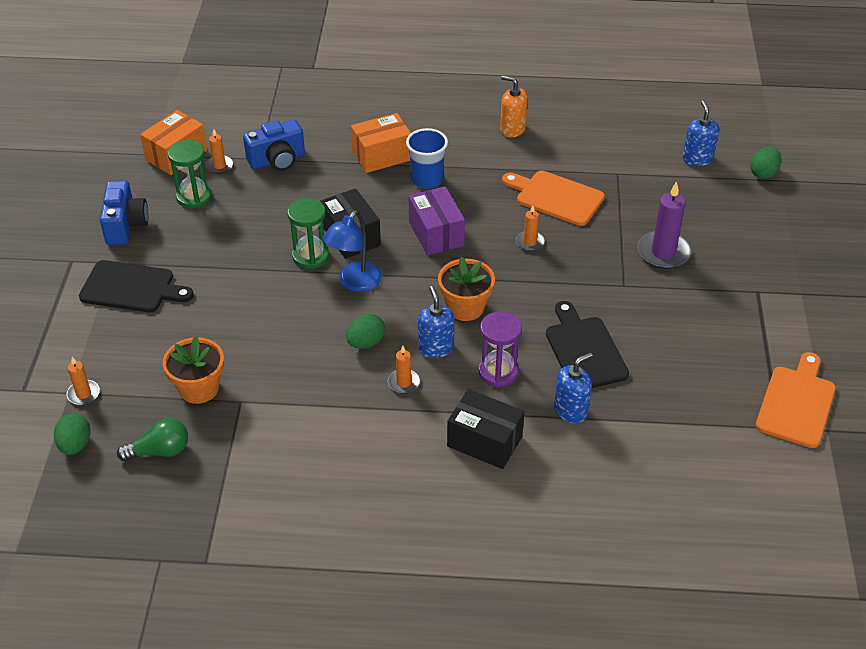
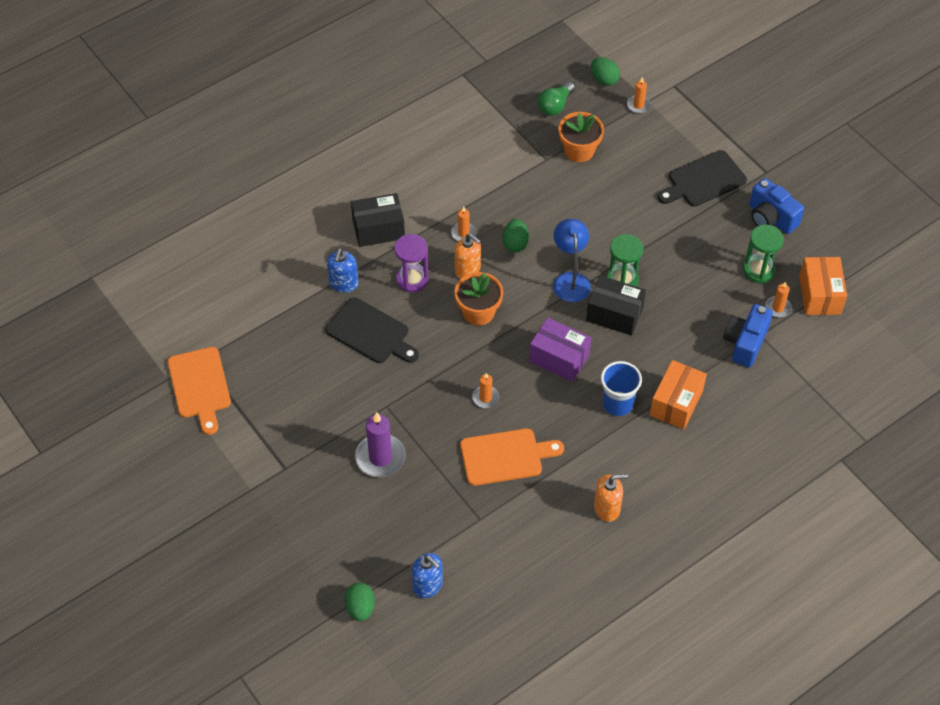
camera: 140 degrees right, 10 degrees up
blue soap dispenser [418,286,455,358] -> orange soap dispenser [455,234,481,279]

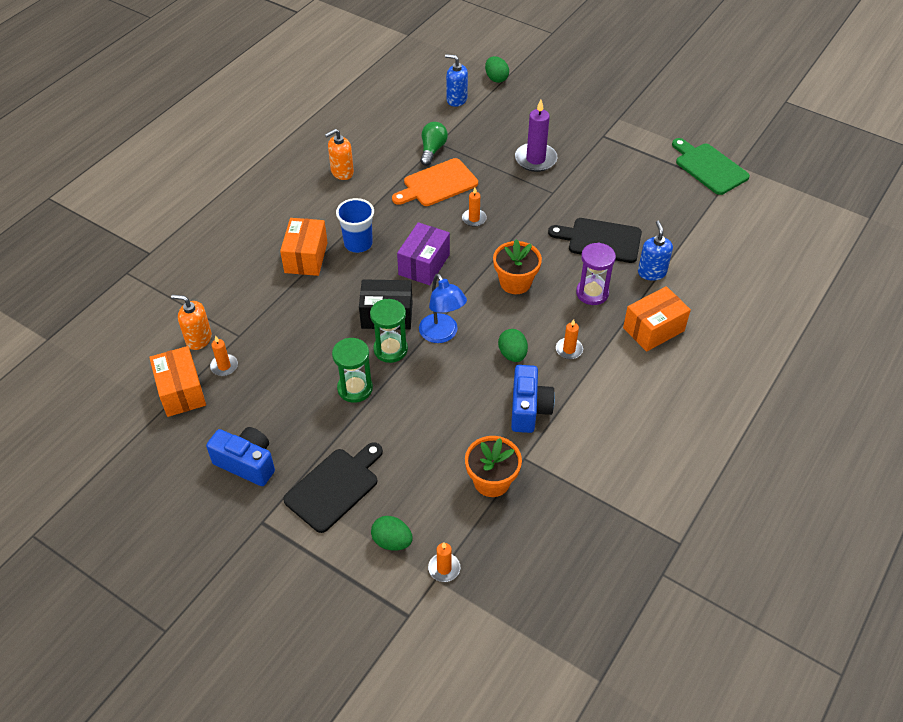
camera: 160 degrees right, 5 degrees down
orange cutting board [168,347,231,435] -> green cutting board [672,138,750,195]
black box [351,193,405,247] -> orange box [623,286,691,352]
orange soap dispenser [455,234,481,279] -> orange soap dispenser moved to [171,295,212,350]
purple box [529,317,591,382] -> purple box turned 75 degrees counterclockwise [397,222,450,285]
green light bulb [538,81,575,116] -> green light bulb moved to [420,122,448,166]
green egg [591,57,620,86] -> green egg moved to [371,516,413,550]
blue camera [723,304,773,367] -> blue camera moved to [511,365,555,433]
green hourglass [743,225,784,283] -> green hourglass moved to [332,338,373,403]

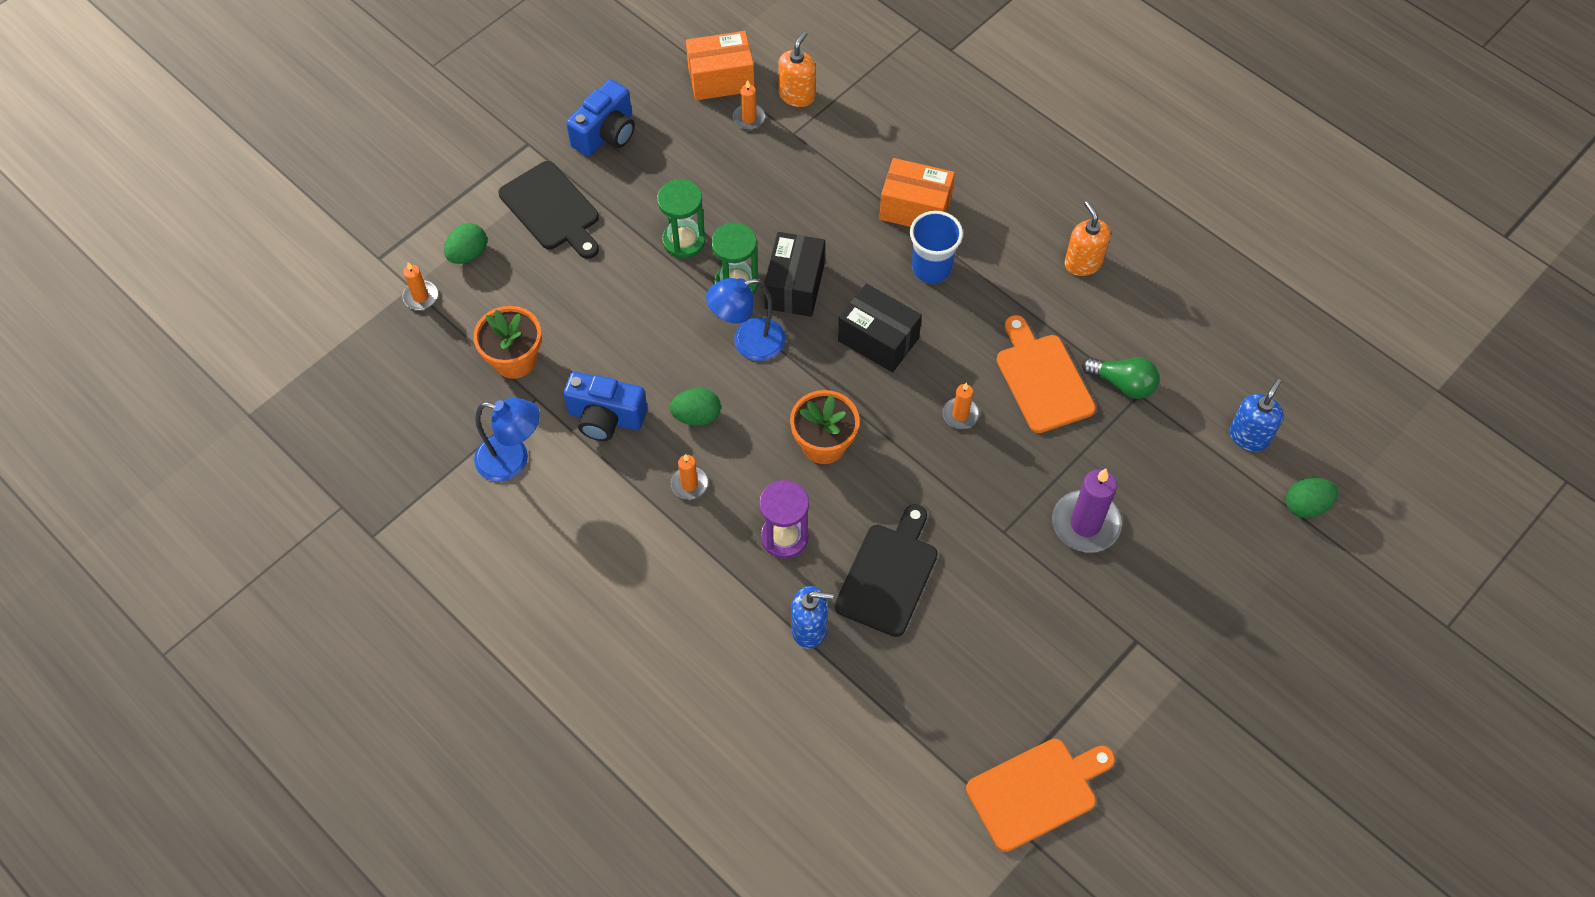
camera: 100 degrees right, 10 degrees up
purple box [397,222,450,285] -> black box [838,284,922,372]
orange box [623,286,691,352] -> none
green cutting board [672,138,750,195] -> orange cutting board [966,739,1115,852]
none -> blue lamp [474,398,540,482]

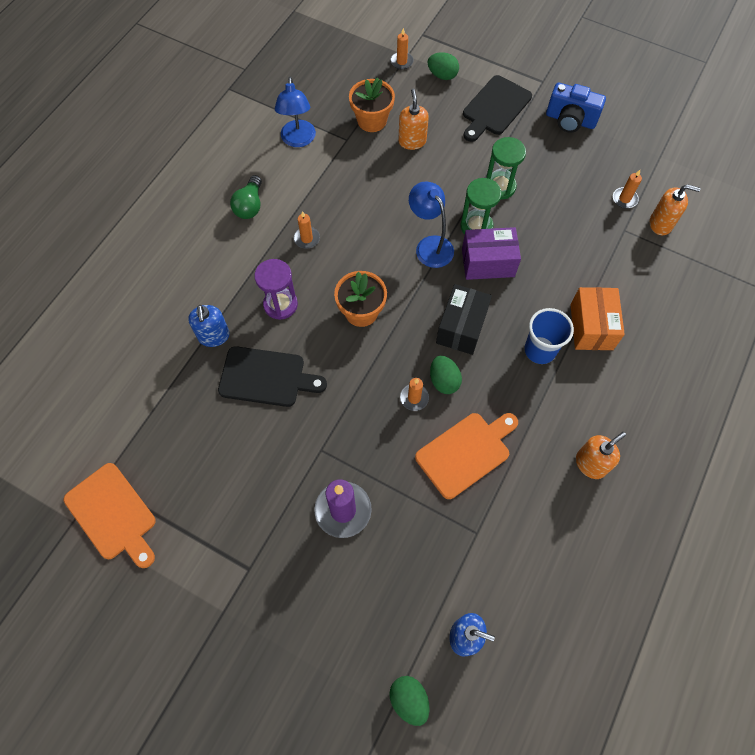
camera: 75 degrees right, 5 degrees up
blue camera [563,372,647,441] -> none
green egg [670,388,721,426] -> green egg moved to [430,356,462,394]
orange box [686,31,754,100] -> none
black box [764,232,825,317] -> purple box [462,227,521,280]
green light bulb [1082,357,1159,399] -> green light bulb moved to [230,175,262,219]
none -> orange soap dispenser [398,89,429,150]

